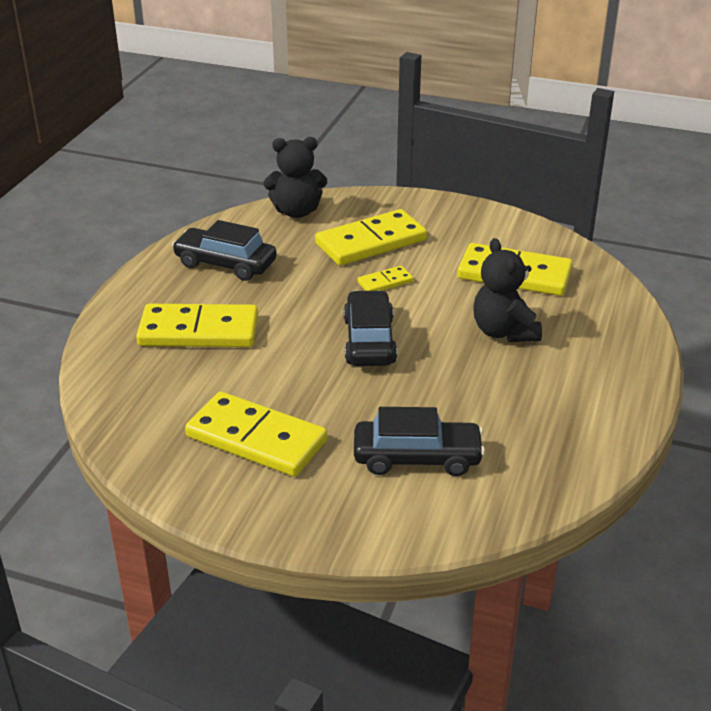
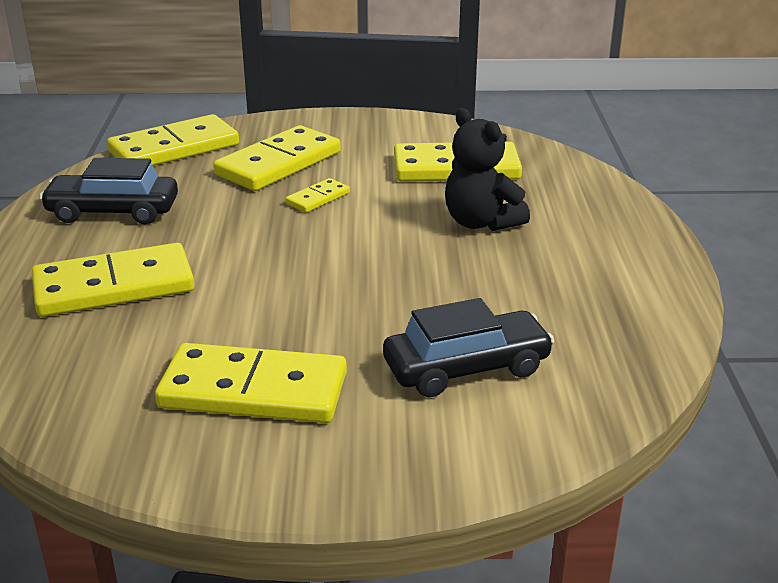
camera: 20 degrees left, 5 degrees down
black teddy bear [264,137,327,218] -> yellow domino [107,114,239,166]
black car [344,290,397,366] -> none

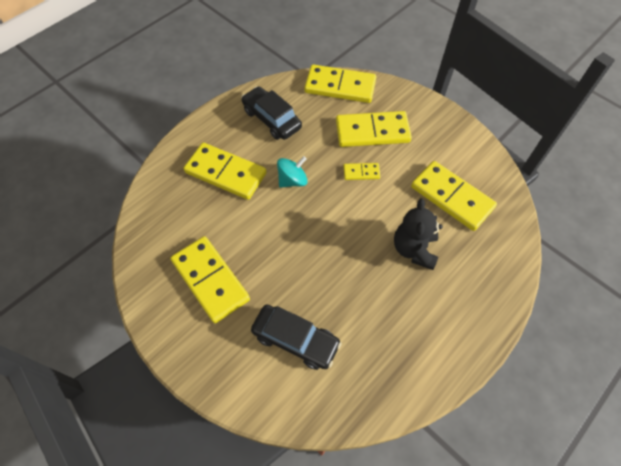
camera: 45 degrees right, 30 degrees up
none -> turquoise spinning top [277,156,308,188]

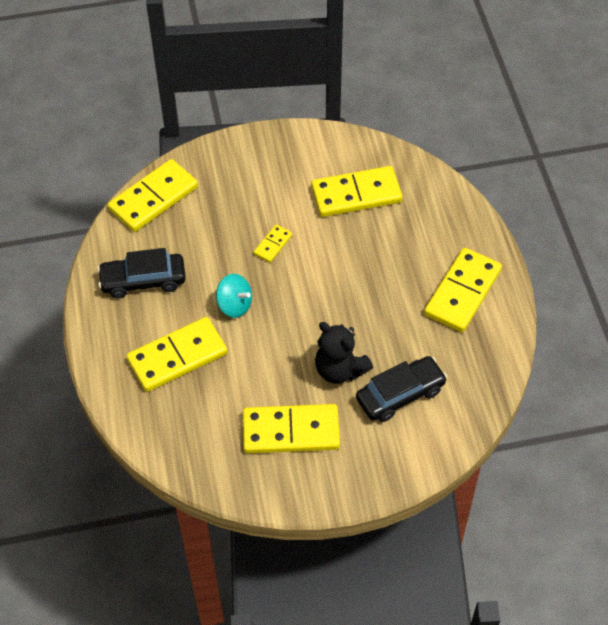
camera: 55 degrees left, 5 degrees down
turquoise spinning top [277,156,308,188] -> turquoise spinning top turned 120 degrees clockwise [216,274,252,318]
yellow domino [336,111,412,147] -> yellow domino moved to [424,248,502,332]
black teddy bear [394,198,443,270] -> black teddy bear moved to [315,322,373,384]

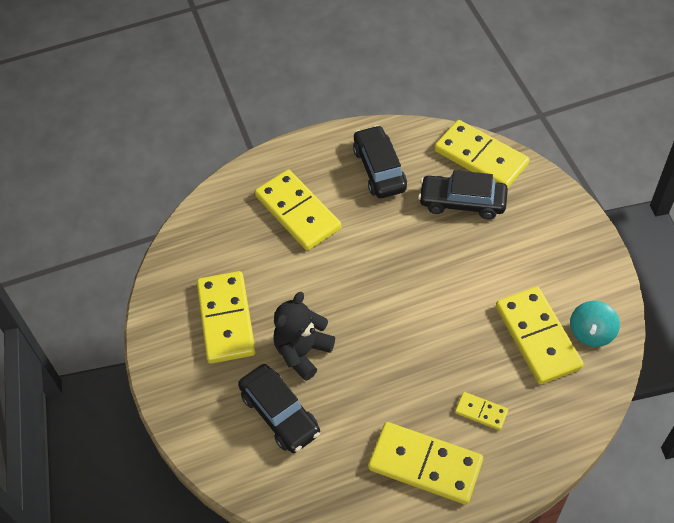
camera: 85 degrees right, 0 degrees up
turquoise spinning top [216,274,252,318] -> turquoise spinning top moved to [570,301,620,347]
yellow domino [254,225,292,263] -> yellow domino moved to [455,392,508,430]
none -> black car [418,170,508,219]

